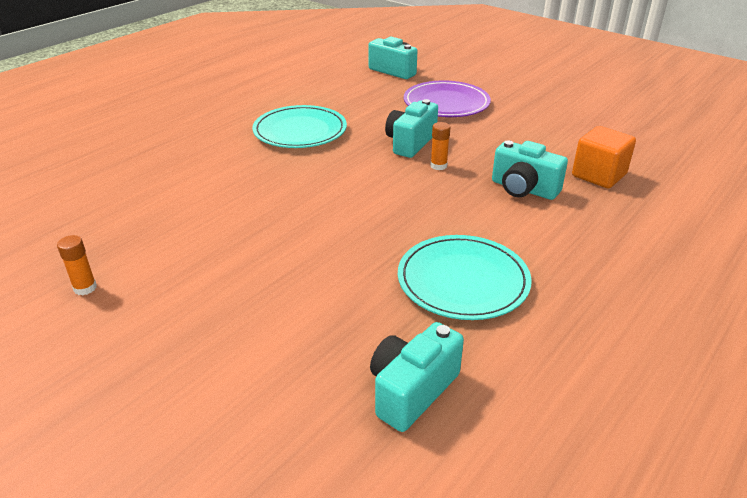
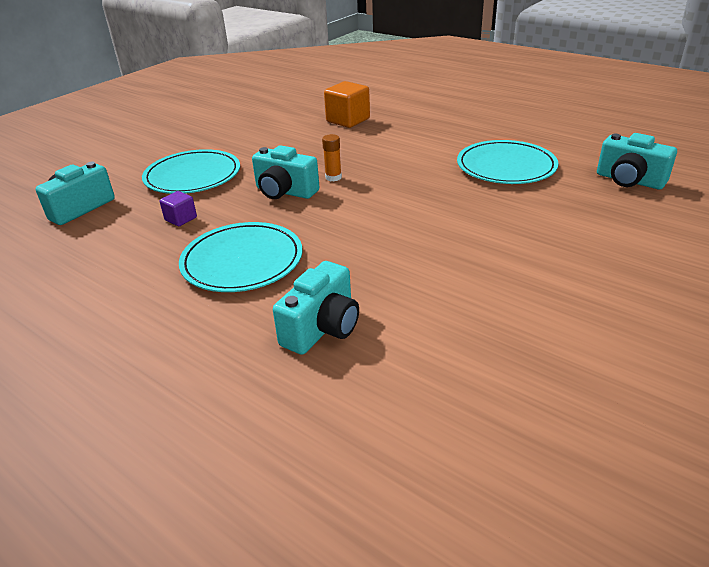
camera: 90 degrees left, 0 degrees up
orange glue stick [57,235,97,296] -> none
purple plate [404,80,491,117] -> turquoise plate [142,149,240,194]
turquoise camera [492,140,568,200] -> turquoise camera moved to [273,261,359,355]
none -> purple cube [160,191,197,226]

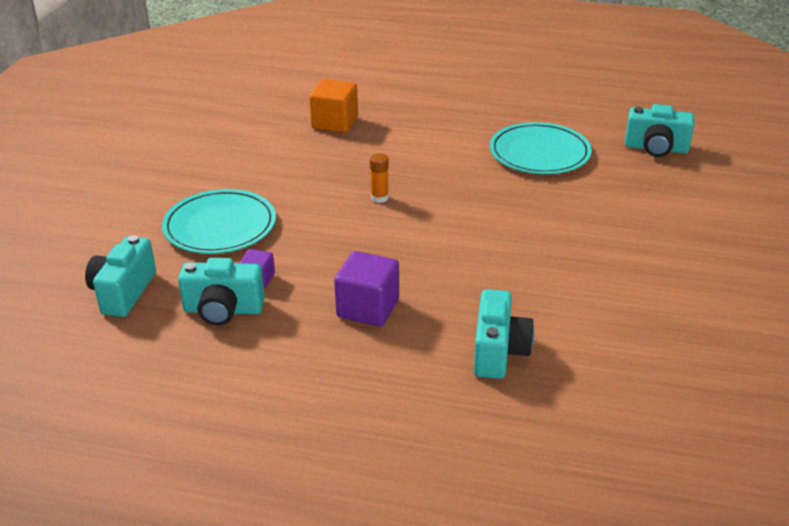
camera: 25 degrees left, 0 degrees up
turquoise plate [179,222,303,292] -> purple cube [334,251,399,327]
turquoise camera [252,145,319,199] -> turquoise camera moved to [178,258,265,325]

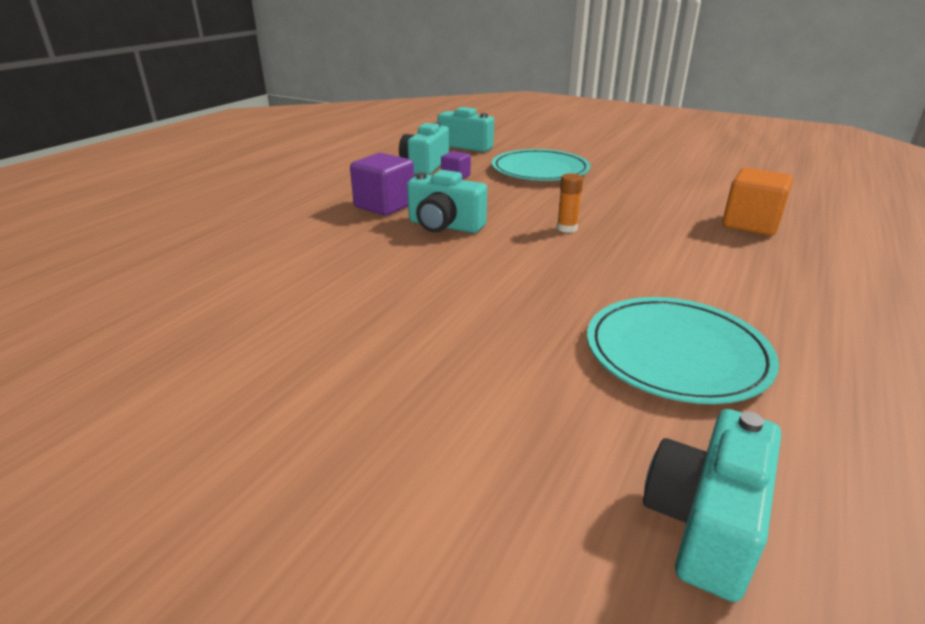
camera: 105 degrees right, 5 degrees down
turquoise camera [474,289,534,379] -> turquoise camera moved to [407,170,487,233]

